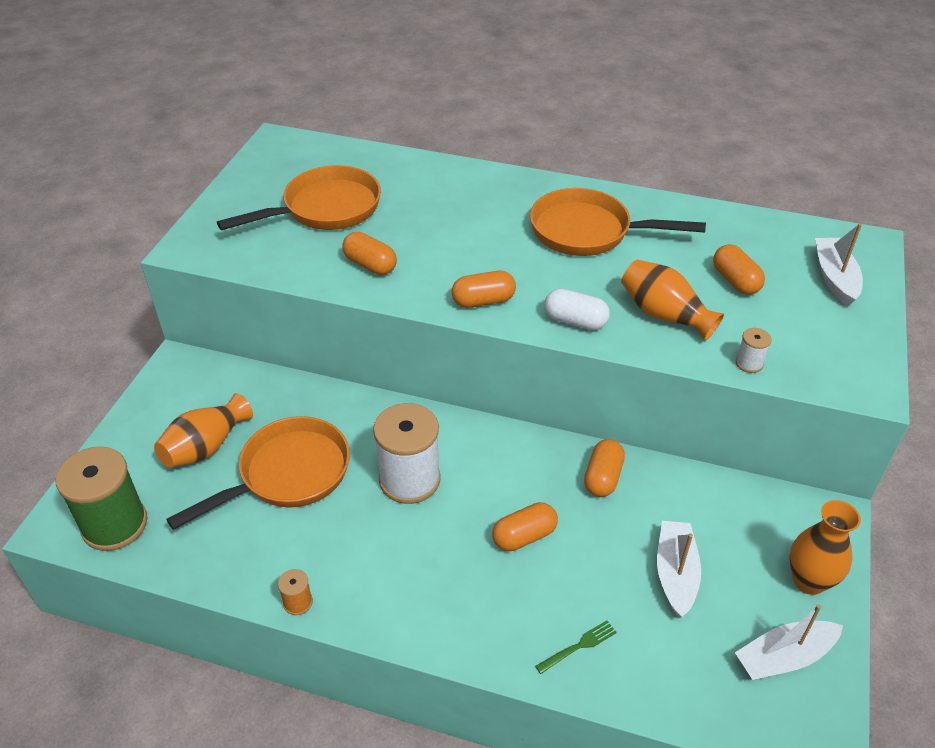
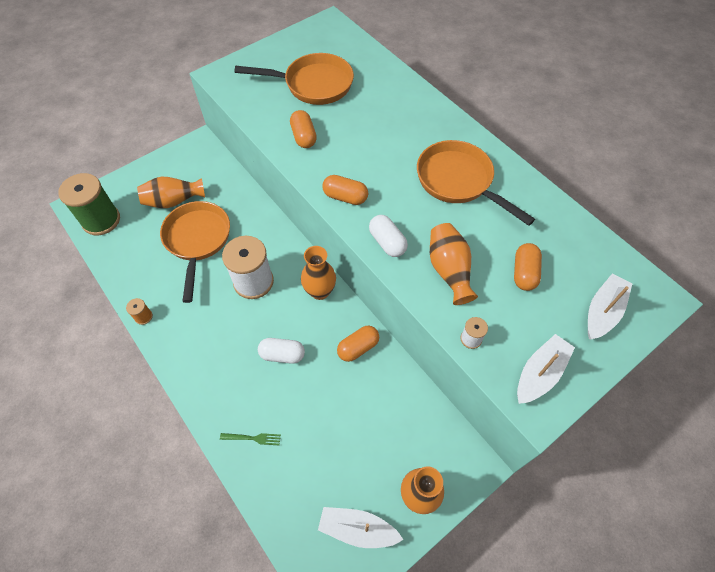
camera: 35 degrees right, 15 degrees up
orange pan [166,416,350,530] -> orange pan turned 90 degrees counterclockwise [160,201,230,303]
orange capsule [492,502,558,551] -> white capsule [258,338,305,364]
white boat [657,521,701,618] -> white boat moved to [517,334,575,404]
none -> orange vase [301,246,336,300]

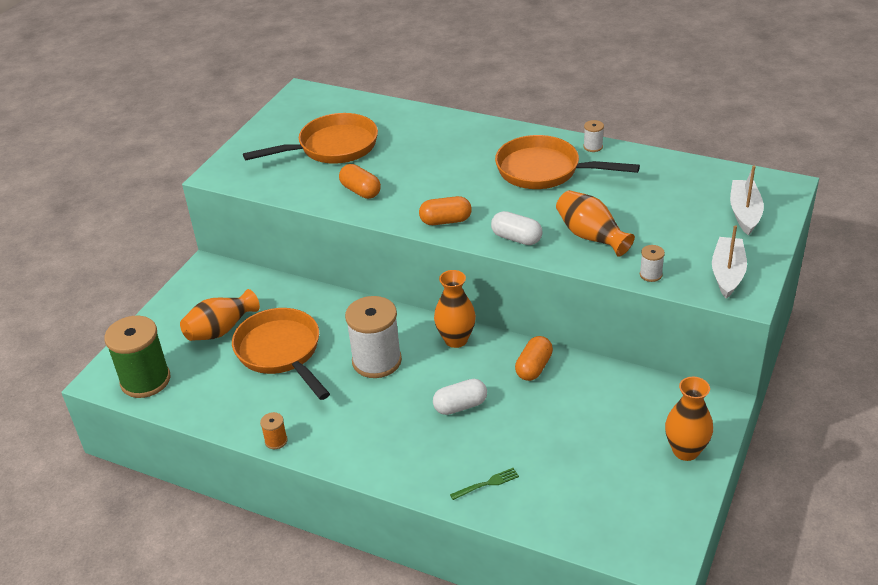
camera: 25 degrees left, 20 degrees down
white boat [318,507,404,548] -> none
orange capsule [514,243,542,291] -> none
none -> white spool [583,120,604,152]

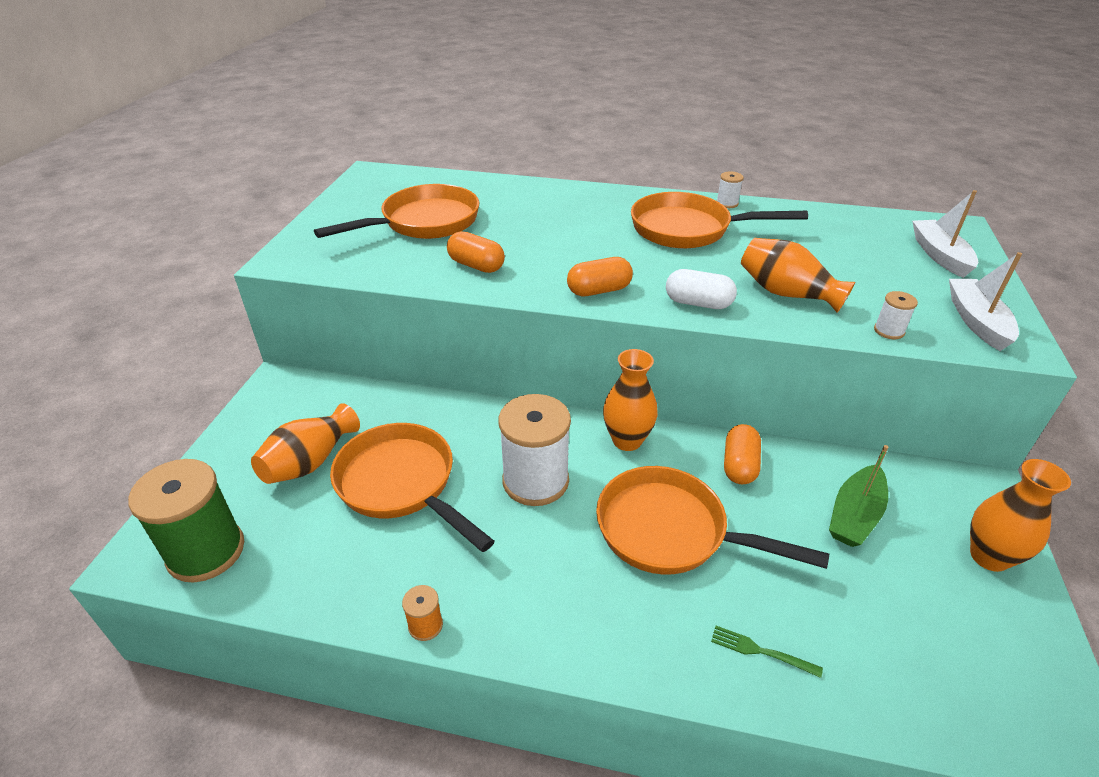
camera: 15 degrees left, 0 degrees up
white capsule [433,379,487,415] -> orange pan [596,466,829,575]
green fork [450,468,519,500] -> green fork turned 120 degrees counterclockwise [711,626,823,678]
none -> green boat [829,445,889,547]

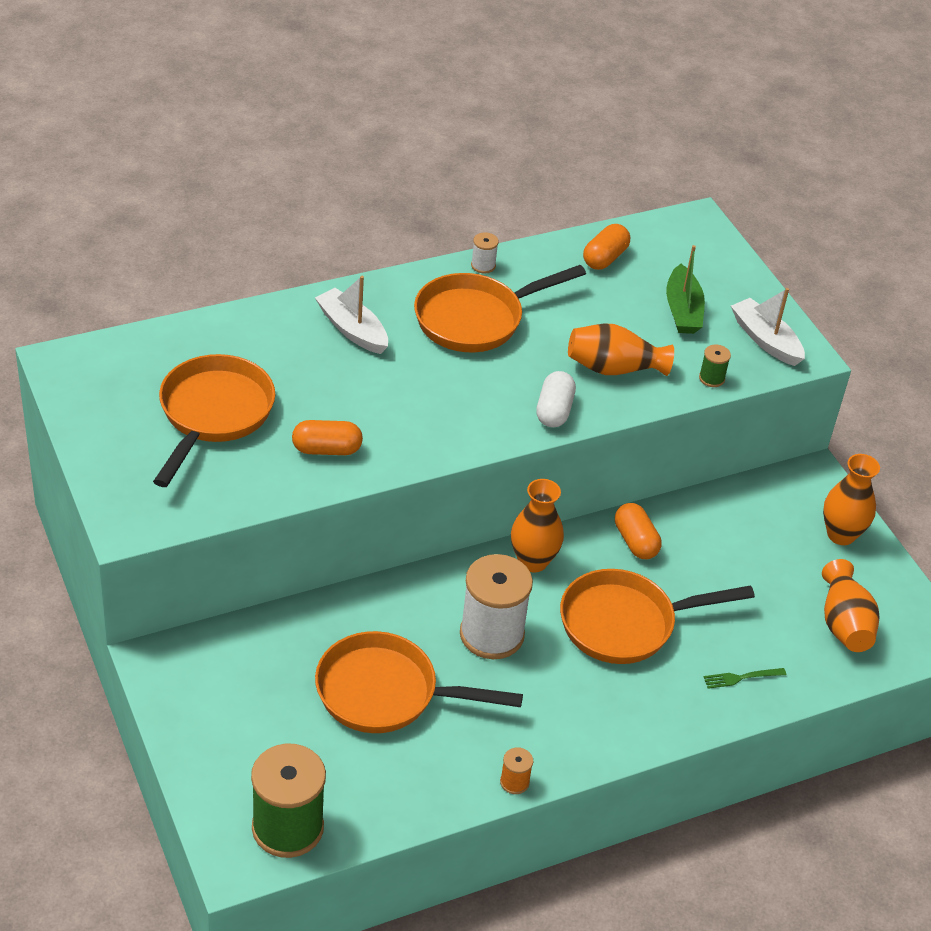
camera: 40 degrees left, 5 degrees up
orange vase [251,403,360,484] -> orange vase moved to [822,559,879,652]
orange capsule [567,257,633,296] -> orange capsule moved to [583,224,630,270]
white capsule [666,269,737,309] -> white capsule turned 60 degrees counterclockwise [536,371,576,427]
green boat [829,445,889,547] -> green boat moved to [666,245,705,334]
white spool [874,291,918,339] -> green spool [699,345,731,387]
white boat [912,190,978,278] -> white boat moved to [315,276,388,354]

